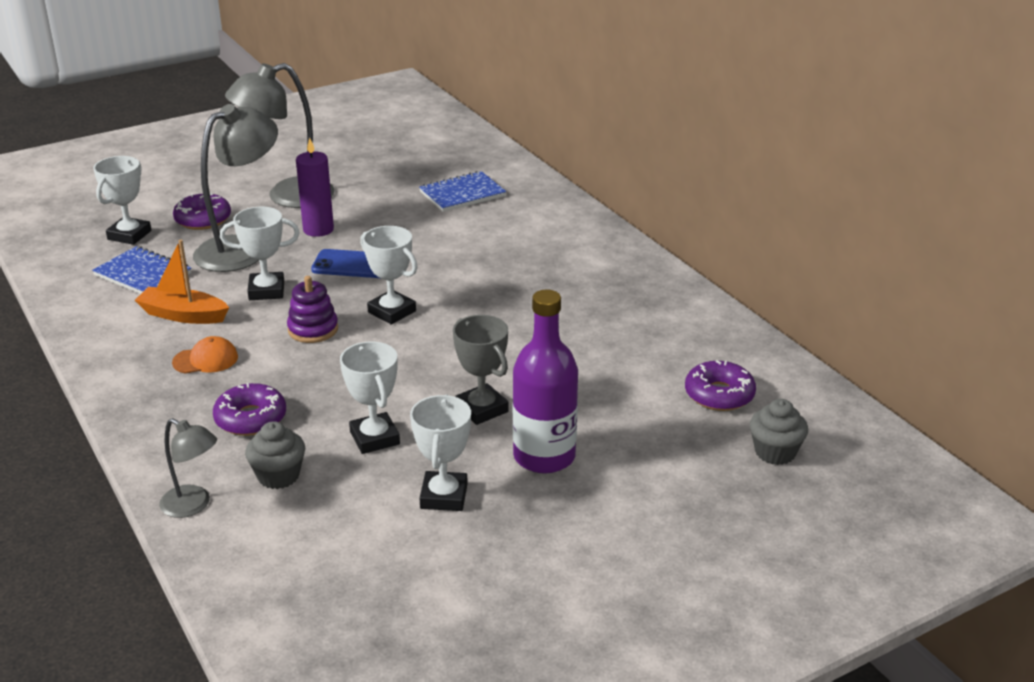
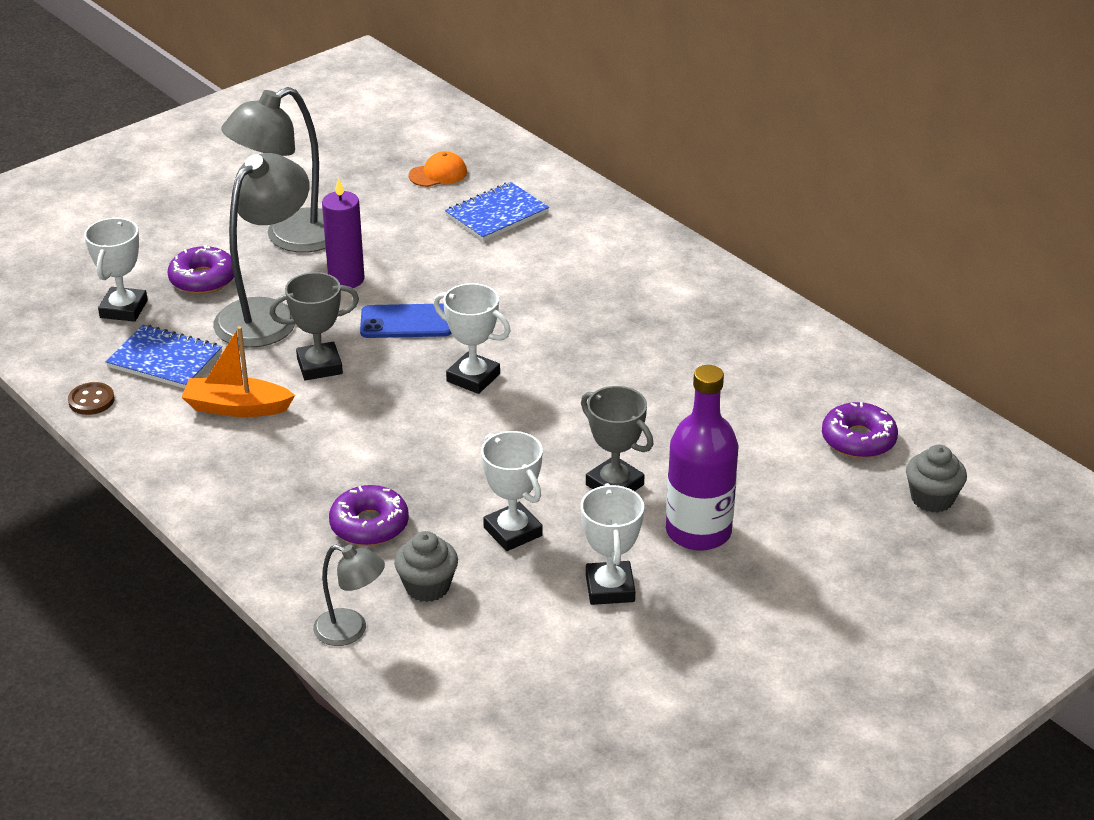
camera: 10 degrees left, 5 degrees up
orange cap [172,336,238,374] -> orange cap moved to [409,151,467,187]
white trophy [220,207,300,300] -> grey trophy [269,272,359,381]
purple stacking toy [287,276,338,343] -> none
none -> brown button [68,382,115,415]

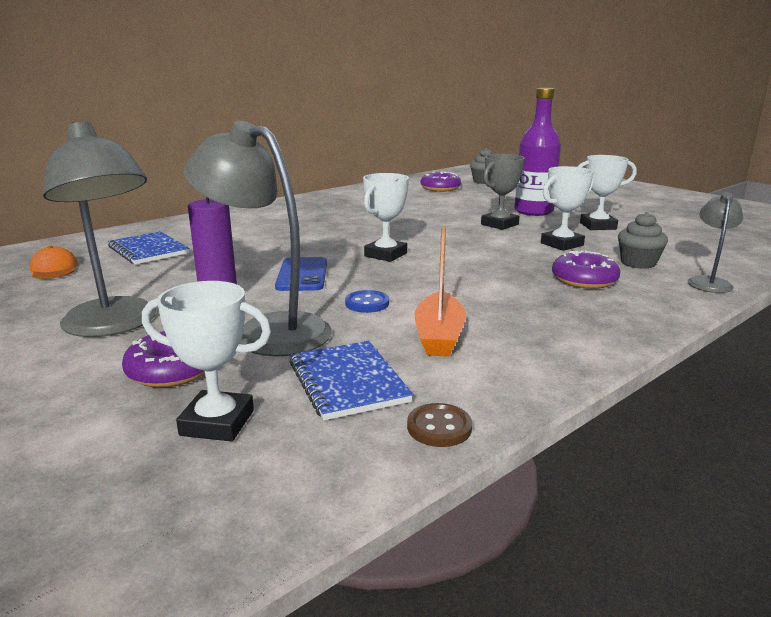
camera: 90 degrees left, 15 degrees down
blue notebook [106,325,222,389] -> blue notebook turned 45 degrees counterclockwise [290,341,413,420]
grey trophy [269,272,359,381] -> blue button [345,290,389,313]

